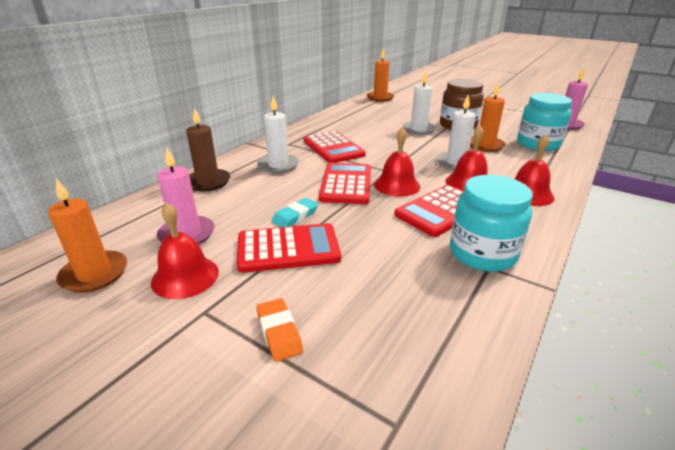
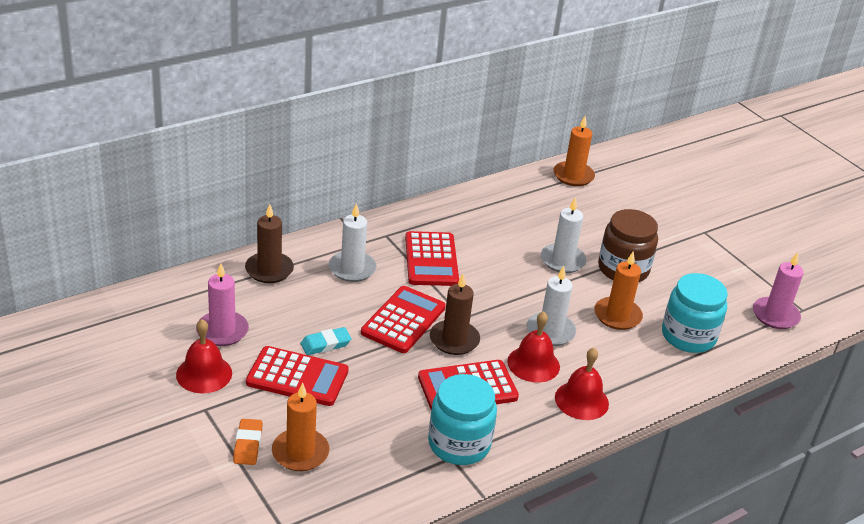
camera: 20 degrees right, 5 degrees up
orange candle [48,179,127,293] -> orange candle moved to [272,383,329,471]
red bell [374,127,420,197] -> brown candle [430,274,480,355]

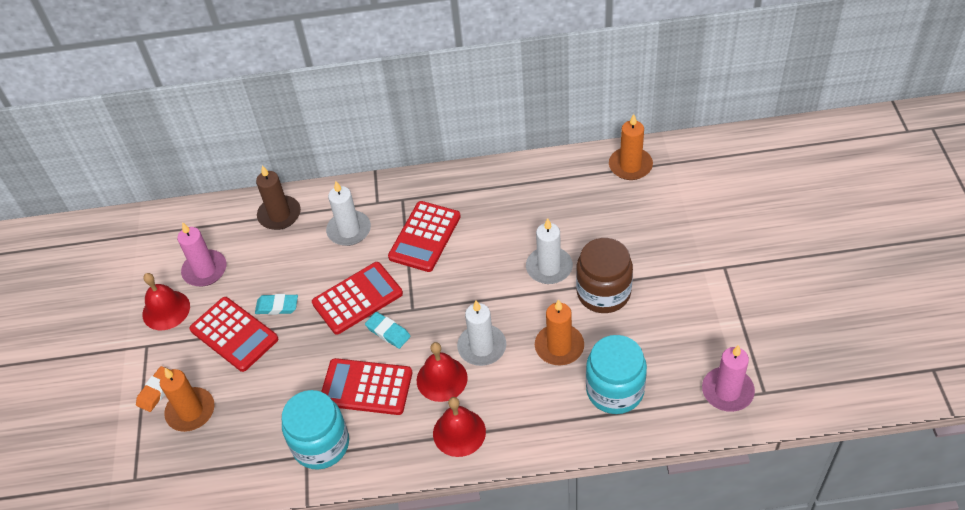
camera: 35 degrees right, 15 degrees up
brown candle [430,274,480,355] -> turquoise eraser [365,312,410,349]

